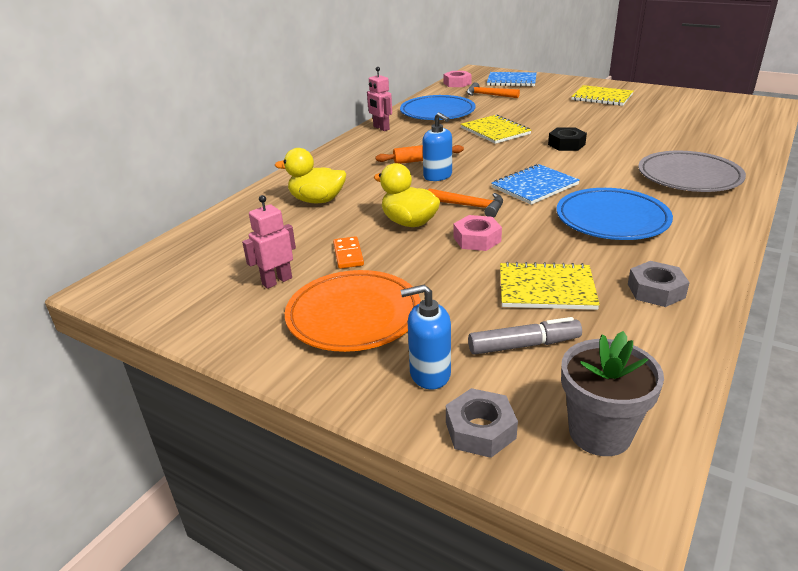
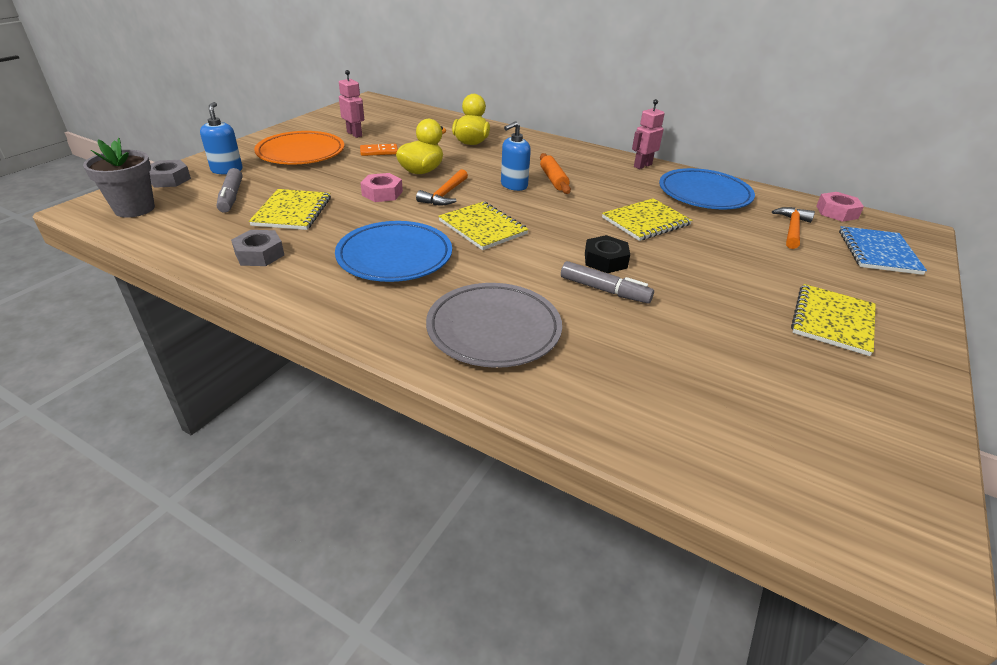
camera: 85 degrees right, 5 degrees up
blue notebook [491,164,580,205] -> yellow notebook [438,202,529,250]
none -> grey marker [561,261,654,304]

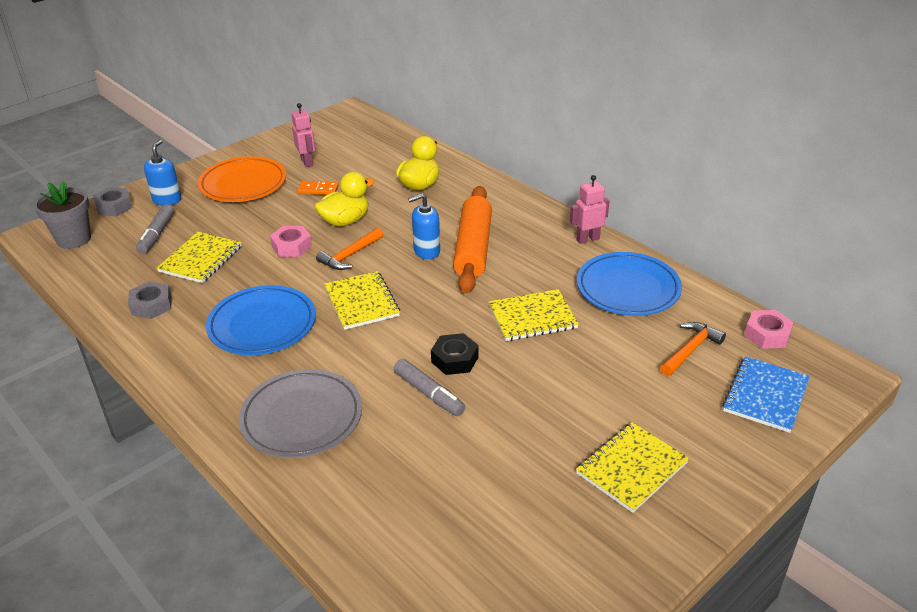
camera: 20 degrees right, 0 degrees up
orange rolling pin [540,153,571,194] -> orange rolling pin [453,186,492,294], size x1.85

